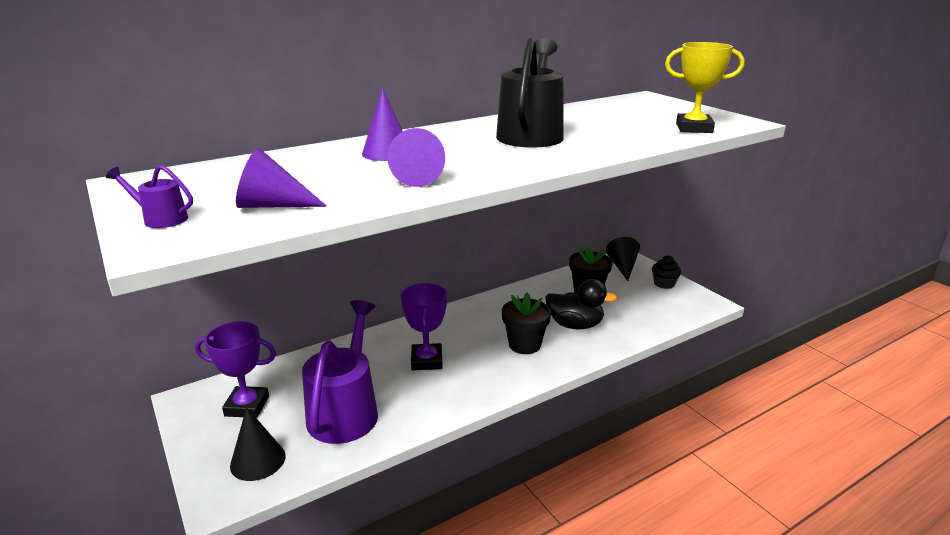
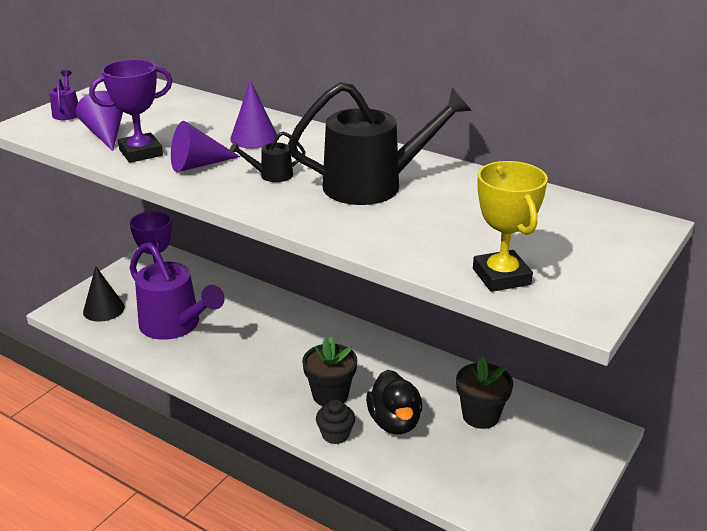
camera: 65 degrees right, 5 degrees up
purple watering can [302,300,378,444] -> purple watering can turned 60 degrees clockwise [130,242,225,340]
purple trophy [401,283,447,370] -> purple trophy moved to [89,59,172,163]
black cone [606,237,640,281] -> none
black cupcake [652,255,681,289] -> black cupcake moved to [316,400,355,444]
none -> black watering can [229,131,306,182]

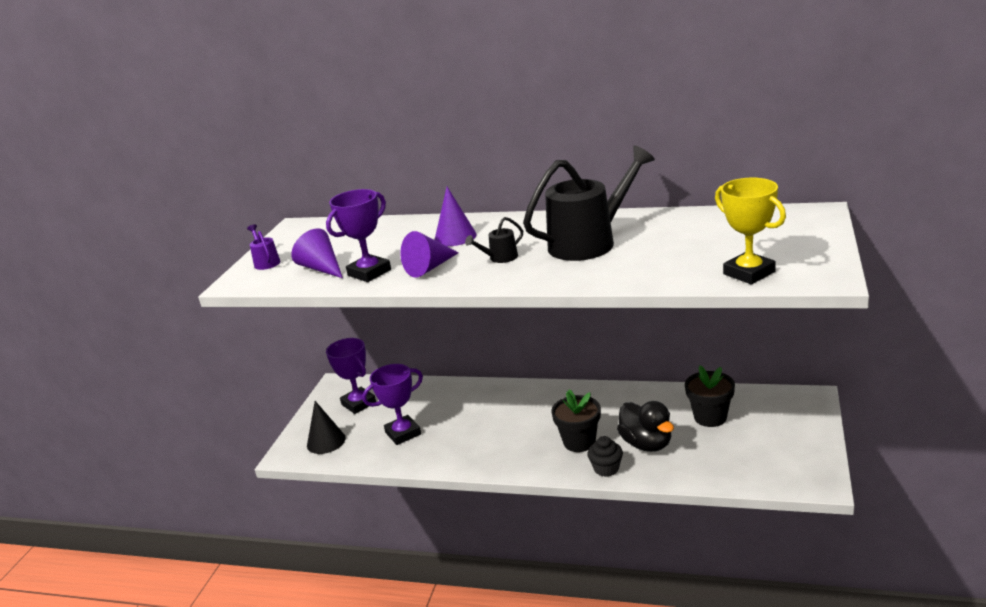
camera: 15 degrees left, 5 degrees down
purple watering can [130,242,225,340] -> purple trophy [362,364,423,445]

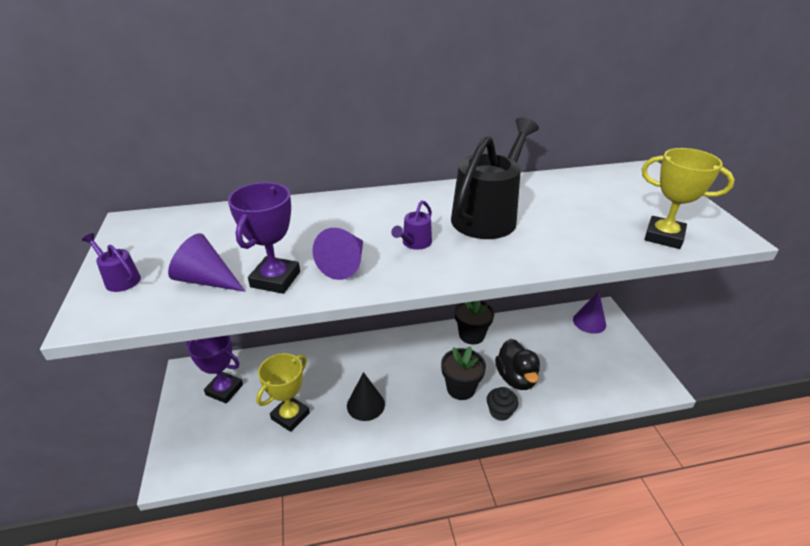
camera: 30 degrees left, 10 degrees up
black cone [307,401,346,454] -> black cone moved to [347,372,385,421]
purple trophy [362,364,423,445] -> yellow trophy [256,353,310,432]
purple cone [435,187,477,246] -> purple cone moved to [573,291,606,334]
black watering can [465,217,523,263] -> purple watering can [391,200,432,250]
black duck [617,401,674,452] -> black duck turned 45 degrees clockwise [495,339,540,390]
black flower pot [685,365,735,427] -> black flower pot moved to [455,300,495,345]

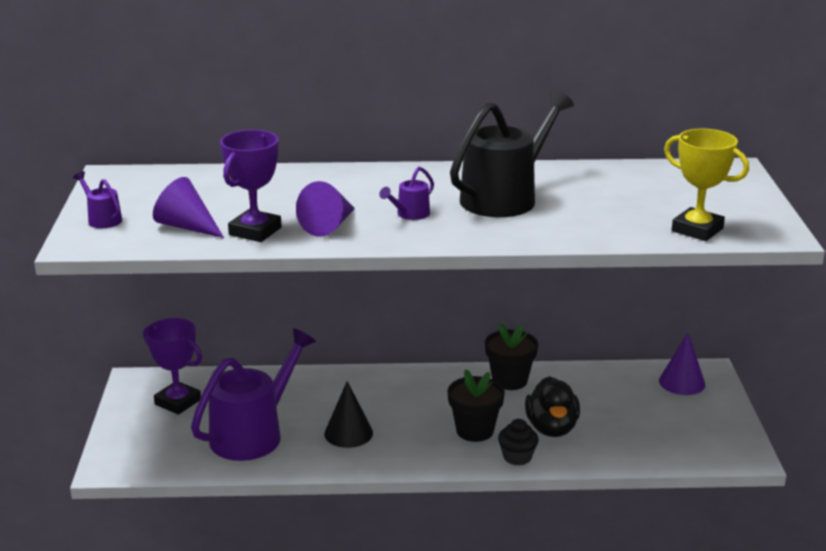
camera: 10 degrees right, 10 degrees down
yellow trophy [256,353,310,432] -> purple watering can [191,328,316,461]

